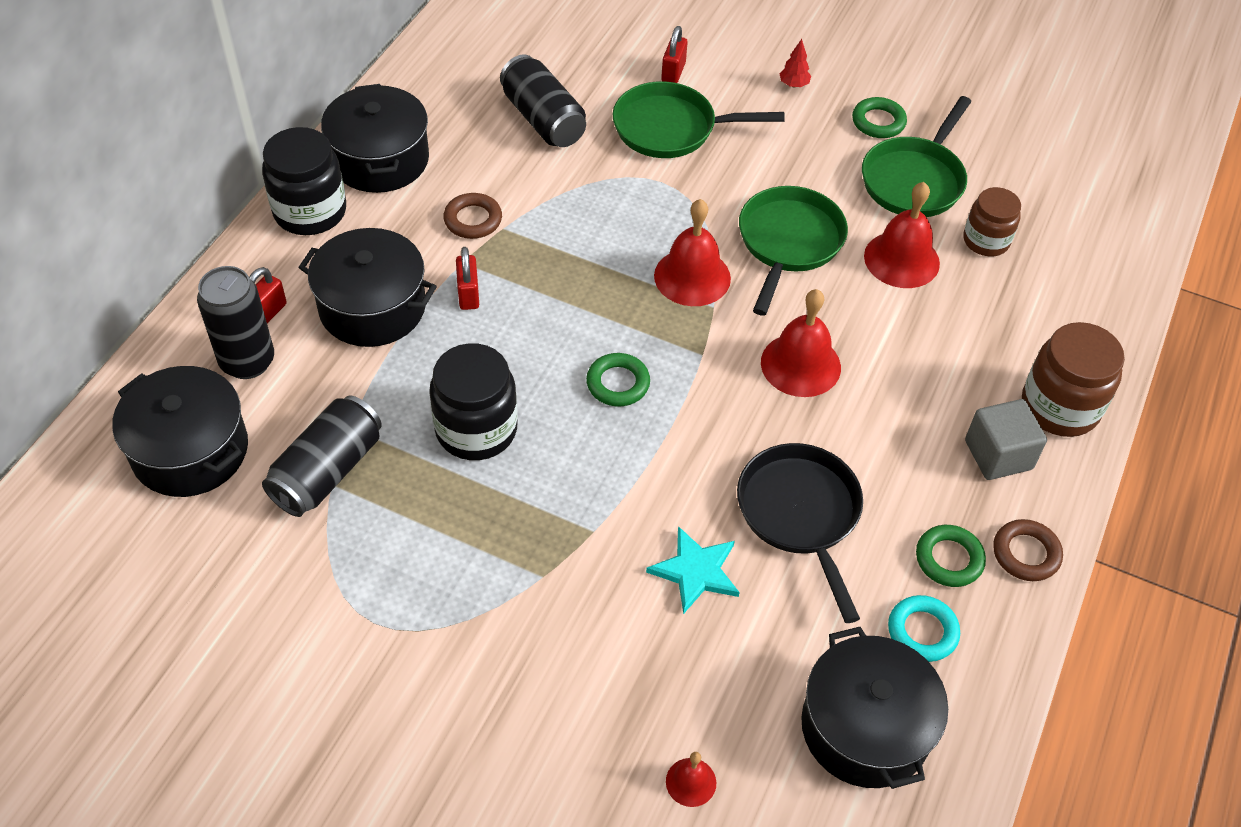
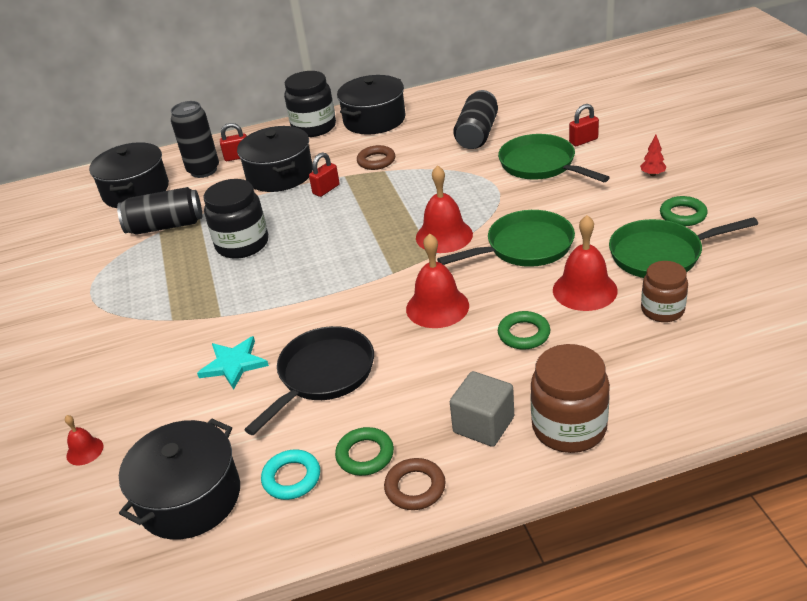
camera: 55 degrees right, 15 degrees down
green ring [586,353,650,407] -> green ring moved to [498,311,550,350]

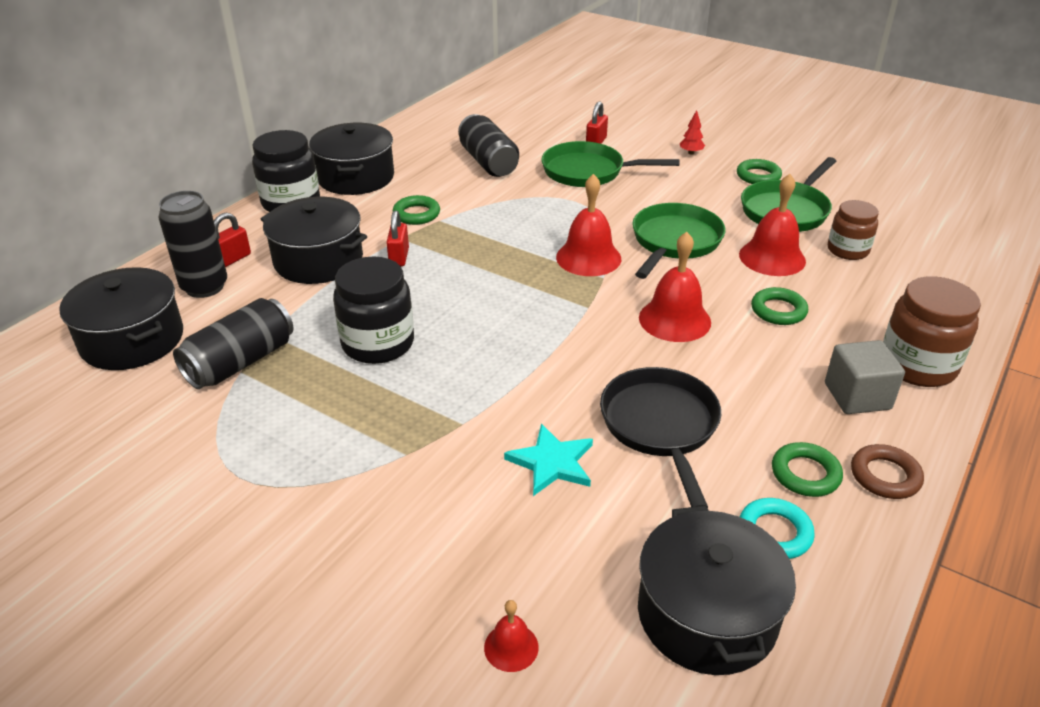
camera: 45 degrees left, 0 degrees up
brown ring [357,145,395,170] -> green ring [393,195,440,225]

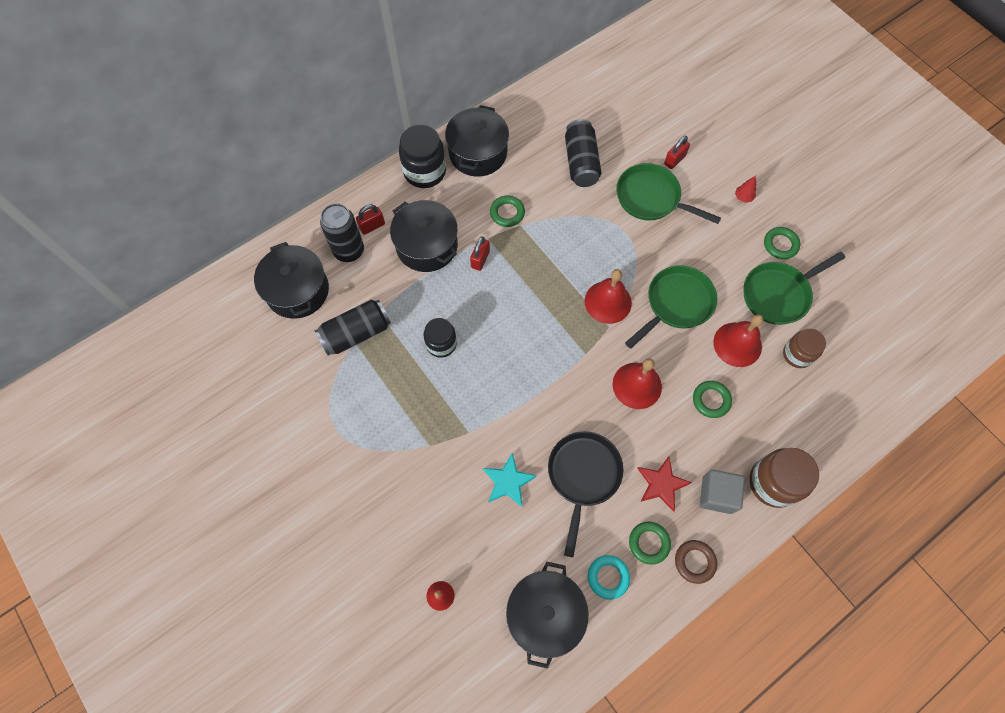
camera: 20 degrees right, 30 degrees up
black jar [333,256,414,364] -> black jar [423,318,457,358], size x0.65
none -> red star [637,457,692,512]

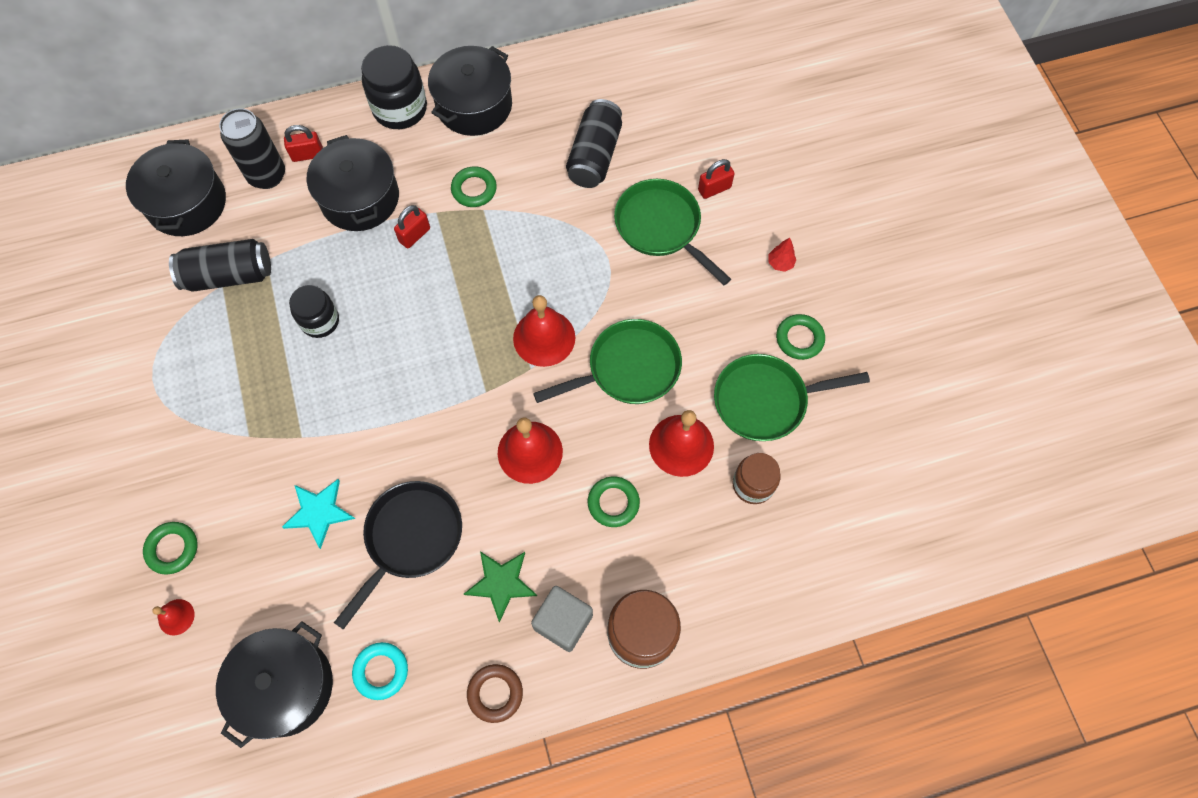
camera: 20 degrees right, 0 degrees up
green ring [629,522,671,565] -> green ring moved to [143,522,198,574]
red star [637,457,692,512] -> green star [464,551,537,622]

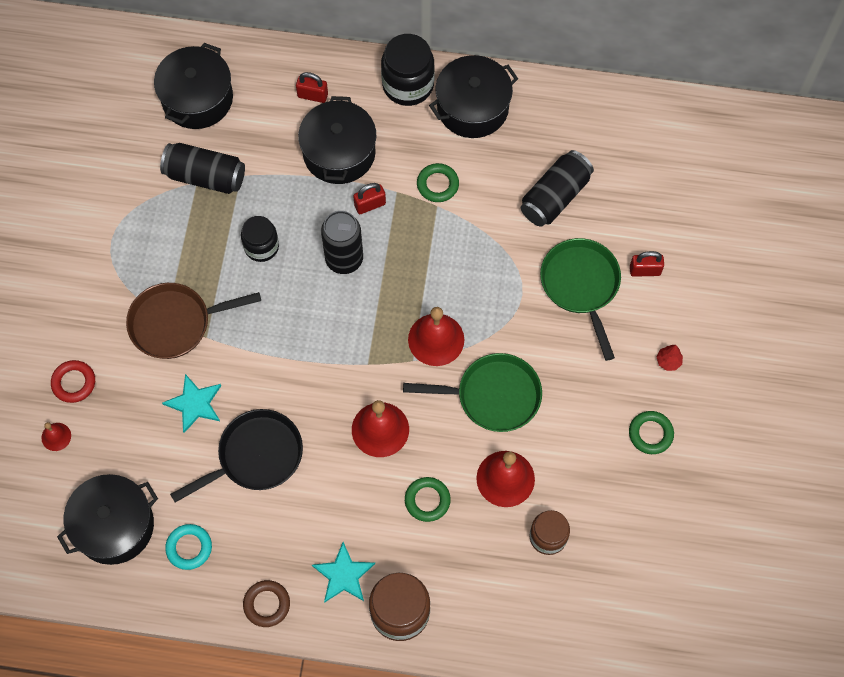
camera: 25 degrees right, 0 degrees up
green ring [143,522,198,574] -> red ring [51,360,95,403]
black can [219,108,285,189] -> black can moved to [321,211,363,274]
green star [464,551,537,622] -> none
grey cube [531,586,593,652] -> turquoise star [312,542,375,603]
green pan [714,354,870,441] -> none
none -> brown pan [126,283,261,359]

